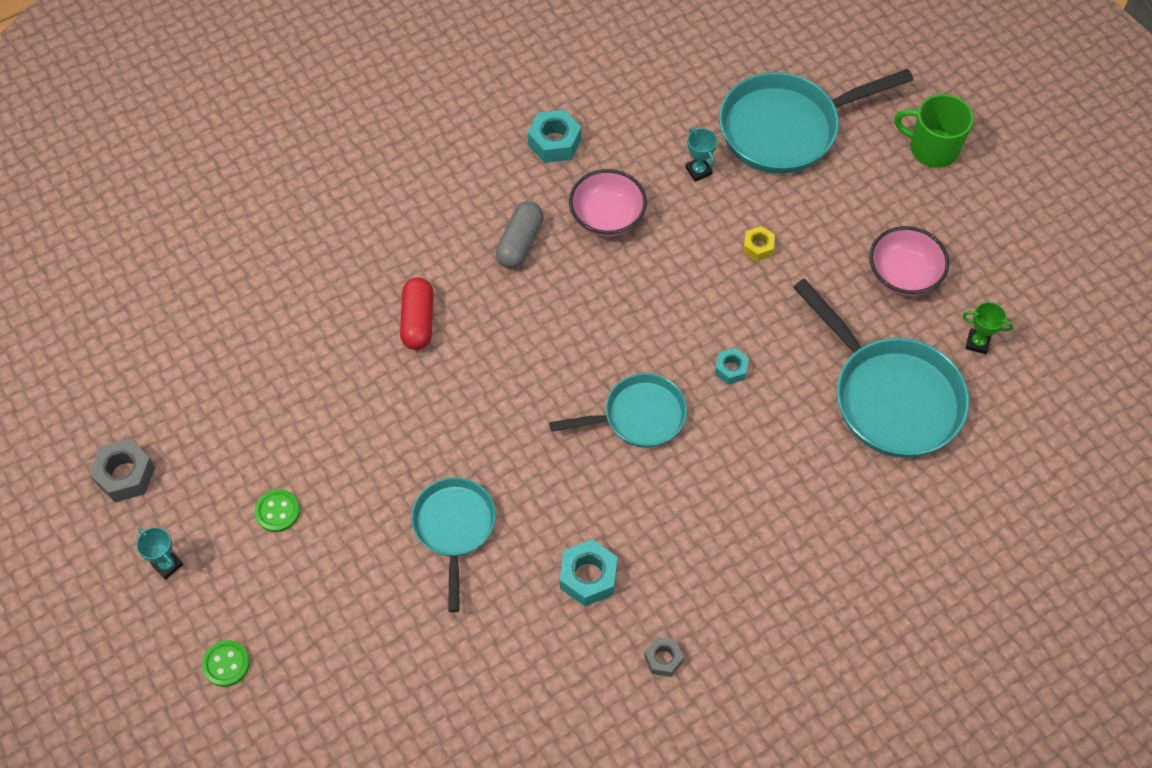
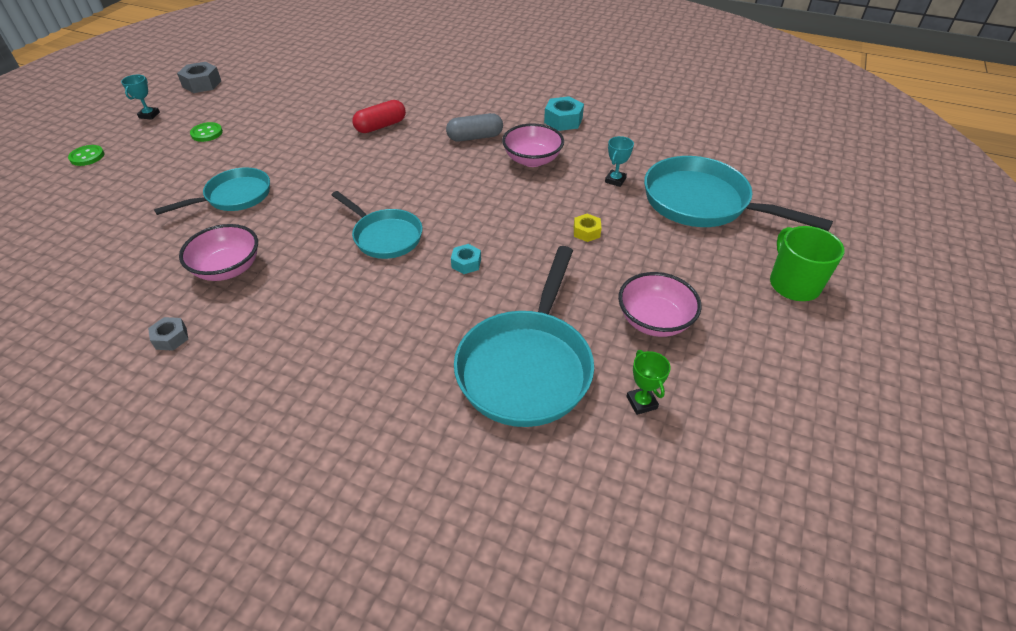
camera: 55 degrees right, 15 degrees down
turquoise nut [560,539,617,606] -> pink bowl [179,224,258,281]

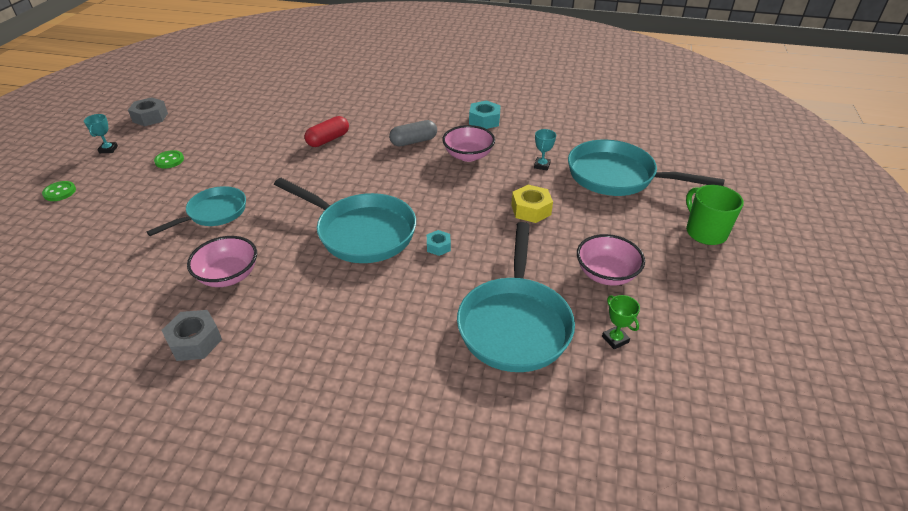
camera: 10 degrees left, 5 degrees down
grey nut [148,317,188,351] -> grey nut [162,310,222,361], size x1.65
turquoise pan [332,191,423,259] -> turquoise pan [274,178,416,263], size x1.62
yellow nut [574,214,601,242] -> yellow nut [511,185,553,223], size x1.65

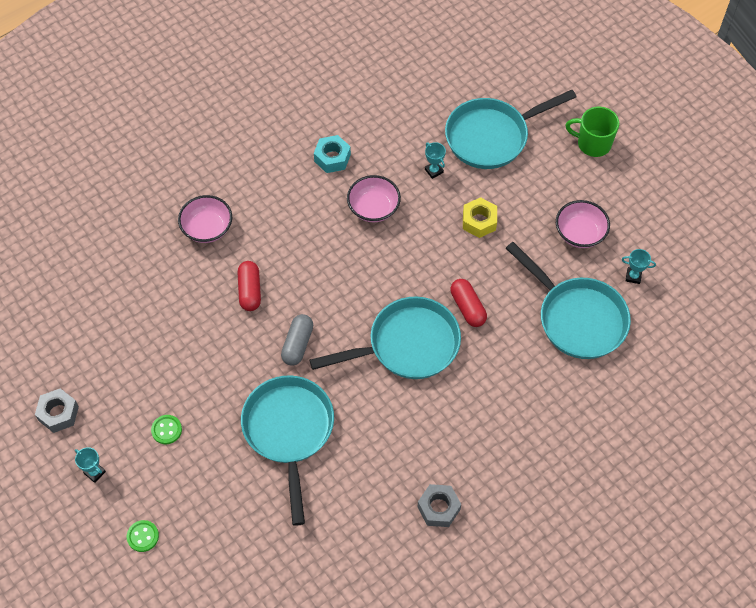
camera: 50 degrees left, 20 degrees up
turquoise pan [147,186,246,236] -> turquoise pan [241,375,334,526], size x1.62
pink bowl [187,236,257,287] -> pink bowl moved to [178,195,232,243]
grey capsule [389,120,437,146] -> grey capsule moved to [281,314,313,365]
turquoise nut [427,230,451,256] -> red capsule [450,279,487,327]
green trophy [602,295,640,349] -> turquoise trophy [622,249,656,284]

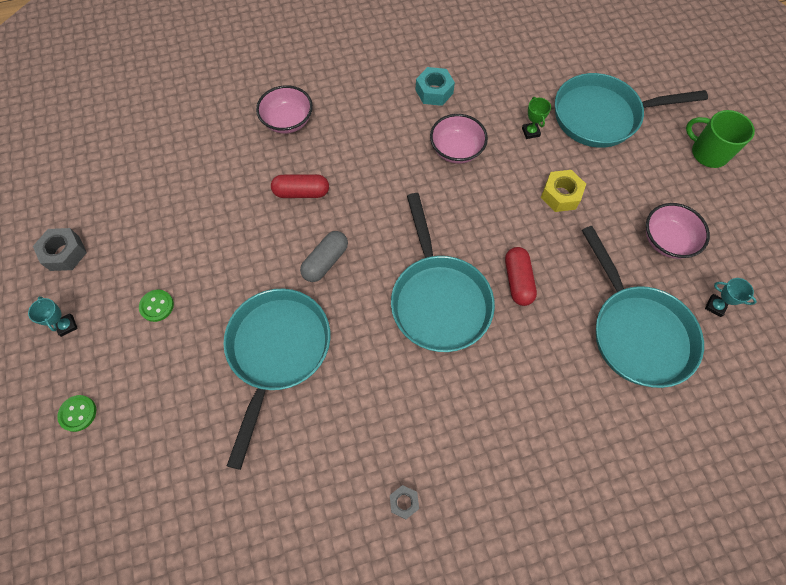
camera: 20 degrees right, 5 degrees up
red capsule [237,261,261,311] -> red capsule turned 75 degrees clockwise [271,174,329,198]
turquoise pan [310,296,461,379] -> turquoise pan turned 75 degrees clockwise [391,193,495,352]
grey nut [417,484,461,527] -> grey nut [390,485,419,519], size x0.61
turquoise trophy [425,142,446,179] -> green trophy [522,97,551,139]

